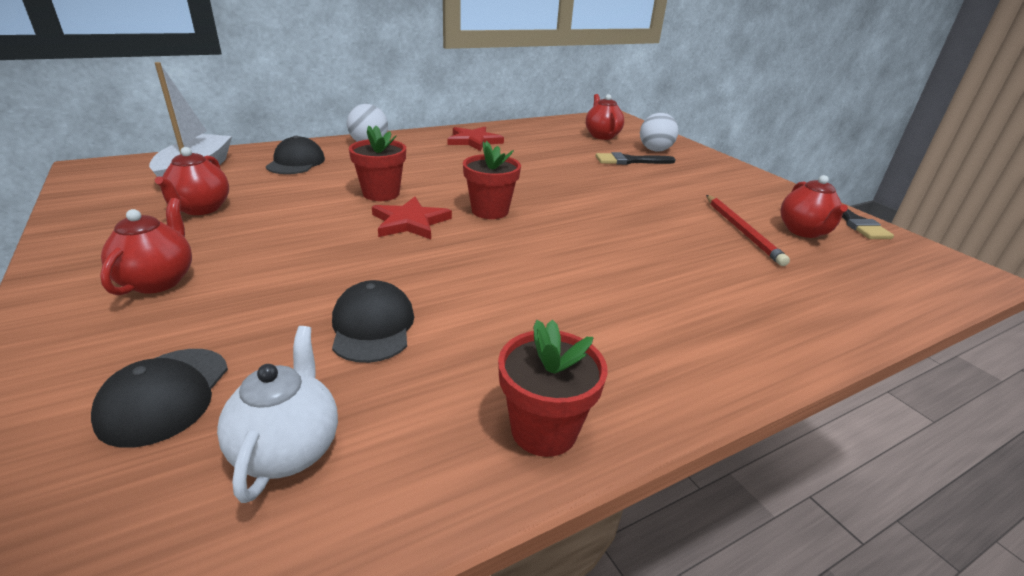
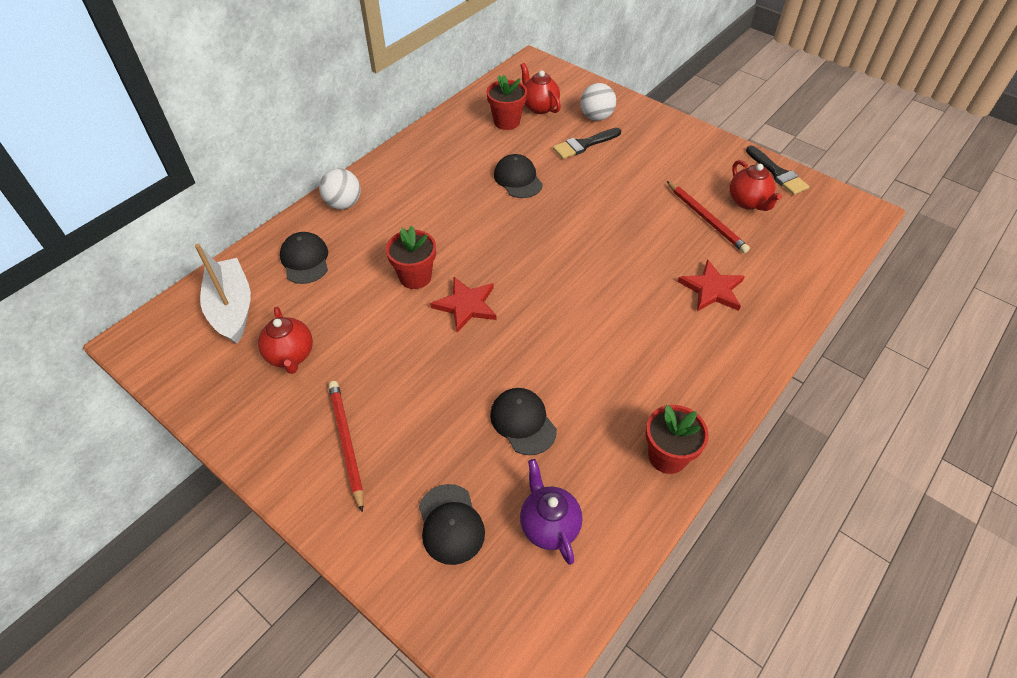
camera: 20 degrees left, 20 degrees up
red teapot [100,198,192,295] -> red pencil [328,381,363,513]
white teapot [217,326,338,503] -> purple teapot [520,459,582,565]
red star [448,127,504,151] -> red star moved to [678,259,745,311]
red flower pot [463,141,521,219] -> red flower pot moved to [487,75,527,130]
none -> black cap [494,154,543,198]

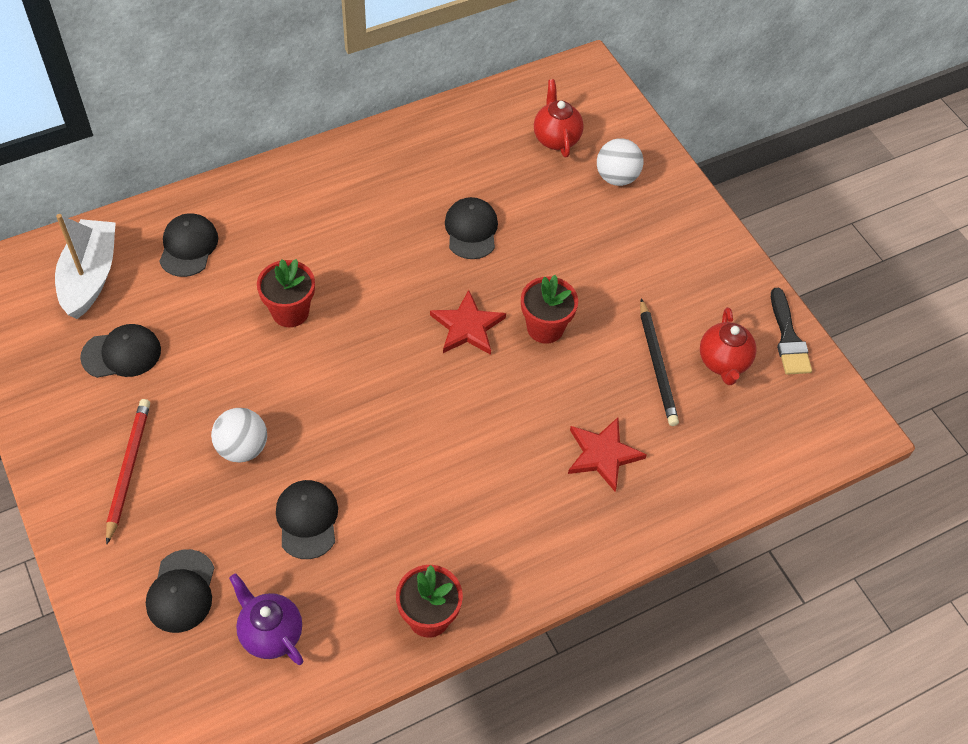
camera: 20 degrees right, 5 degrees up
red teapot [258,307,313,374] -> black cap [80,324,161,378]
white ball [319,168,361,209] -> white ball moved to [211,408,267,463]
red star [430,277,497,332] -> red star moved to [430,290,506,355]
red flower pot [487,75,527,130] -> red flower pot moved to [521,275,578,344]
purple teapot [520,459,582,565] -> purple teapot turned 45 degrees counterclockwise [229,573,303,665]
black brush [553,128,621,159] -> none
red pencil [667,181,750,253] -> black pencil [640,298,679,426]

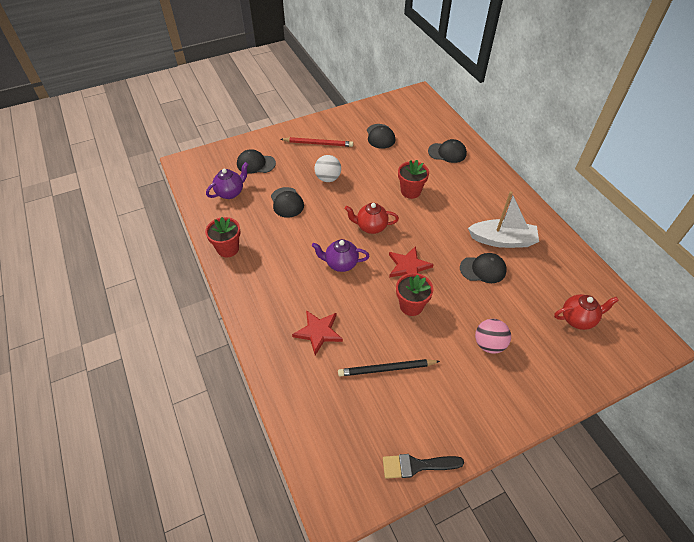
camera: 95 degrees right, 5 degrees down
white boat [55,214,116,319] -> white boat moved to [468,191,539,248]
black cap [276,480,338,559] -> black cap turned 75 degrees clockwise [271,187,304,218]
white ball [597,138,643,186] -> none
red teapot [700,307,757,385] -> red teapot moved to [345,203,399,234]
none -> purple teapot [312,239,370,272]
none -> pink ball [475,319,511,354]

